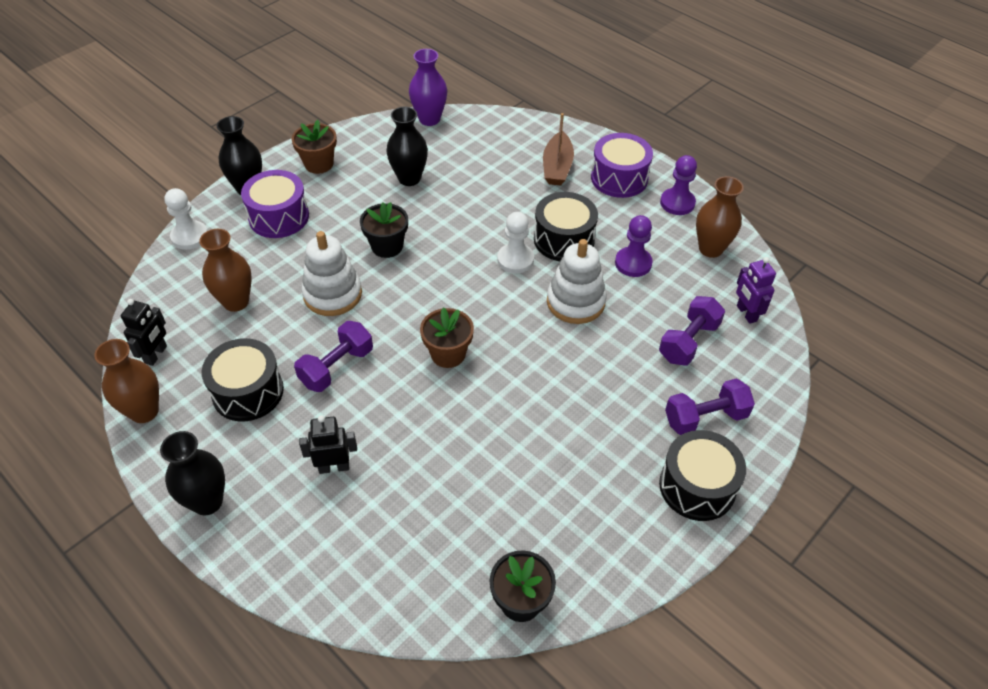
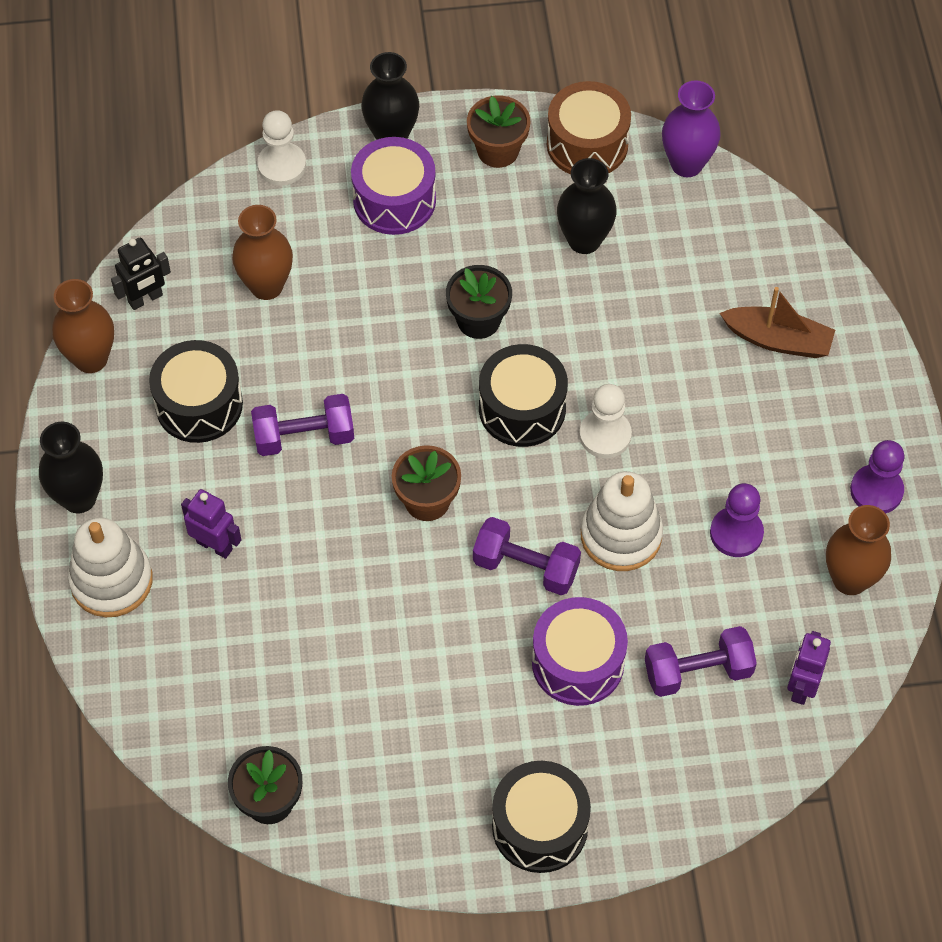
camera: 40 degrees right, 10 degrees up
black robot [299,415,357,474] -> purple robot [181,489,241,559]
white stacking toy [301,231,362,316] -> white stacking toy moved to [68,517,153,617]
black drum [534,192,598,261] -> black drum moved to [479,344,568,447]
brown boat [543,113,574,185] -> brown boat turned 120 degrees counterclockwise [720,287,835,358]
purple drum [591,133,653,198] -> purple drum moved to [532,597,628,706]
purple dumbbell [665,379,755,435] -> purple dumbbell moved to [473,517,581,595]
none -> brown drum [547,81,631,174]

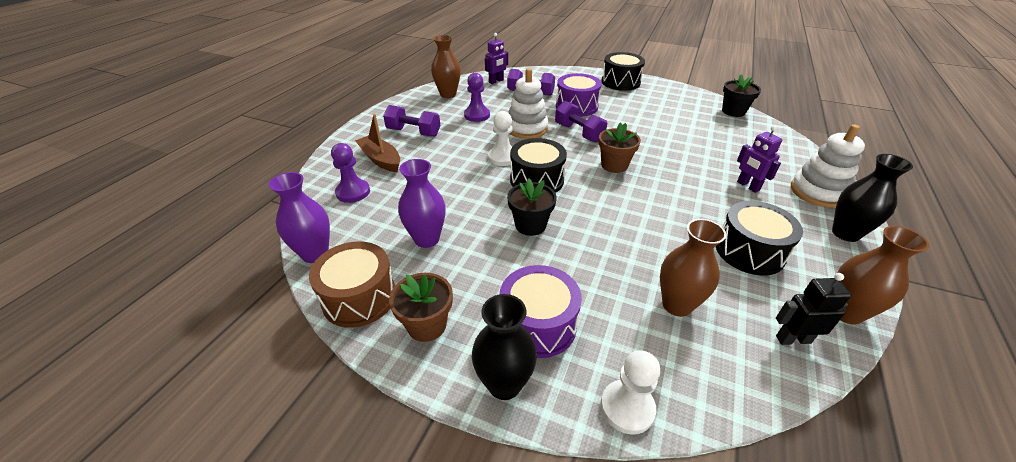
camera: 150 degrees left, 20 degrees down
purple dumbbell [251,394,354,456] -> purple dumbbell moved to [383,105,440,137]
black vase [557,158,617,254] -> purple vase [398,159,446,248]
purple pawn [850,440,904,513] -> purple pawn moved to [331,143,370,203]

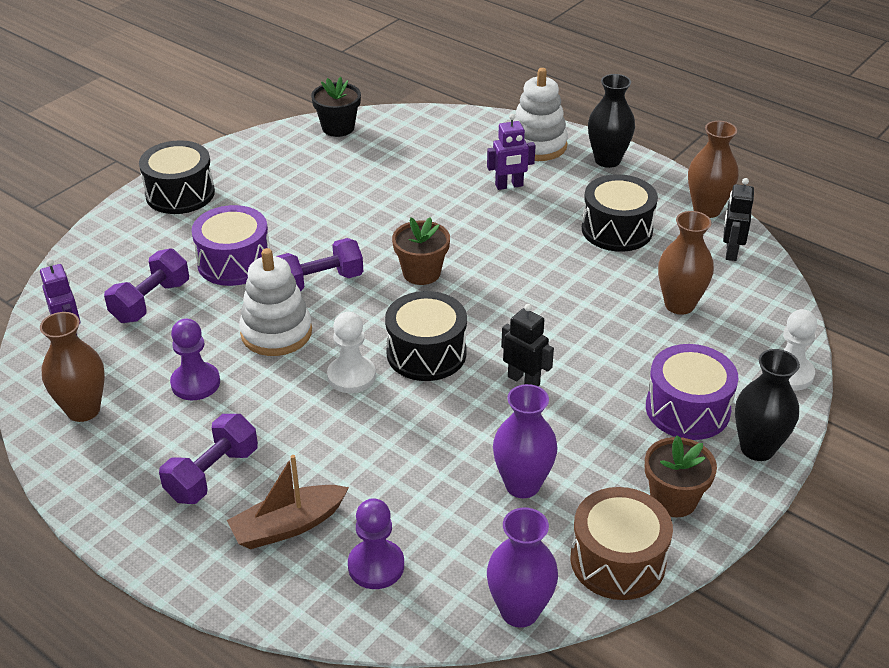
camera: 75 degrees left, 0 degrees up
black flower pot [507,178,557,236] -> black robot [501,304,554,386]

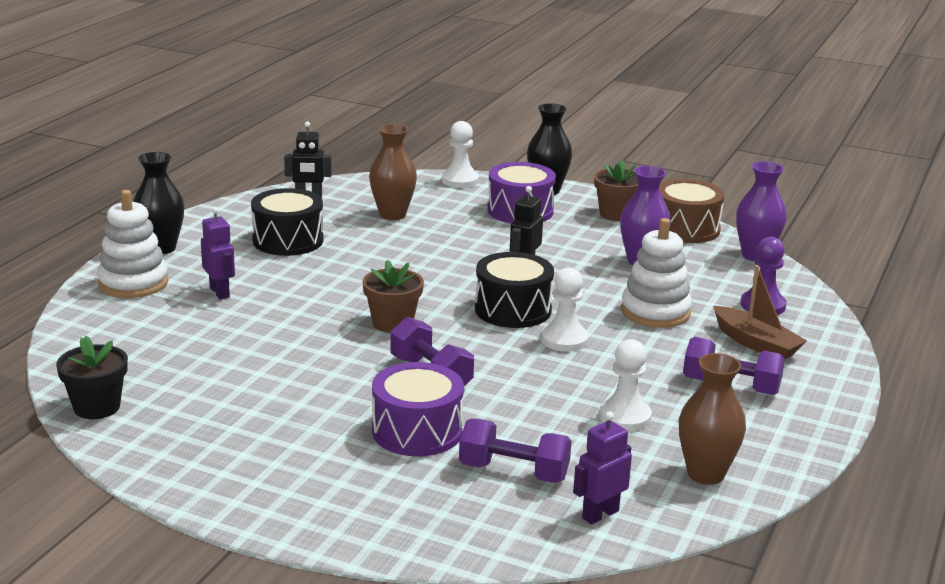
camera: 105 degrees left, 15 degrees down
black drum [139,140,215,214] -> none
purple pawn [170,319,220,400] -> white pawn [599,339,652,431]
white stacking toy [239,248,312,356] -> white stacking toy moved to [621,218,692,328]
brown vase [688,121,739,218] -> none

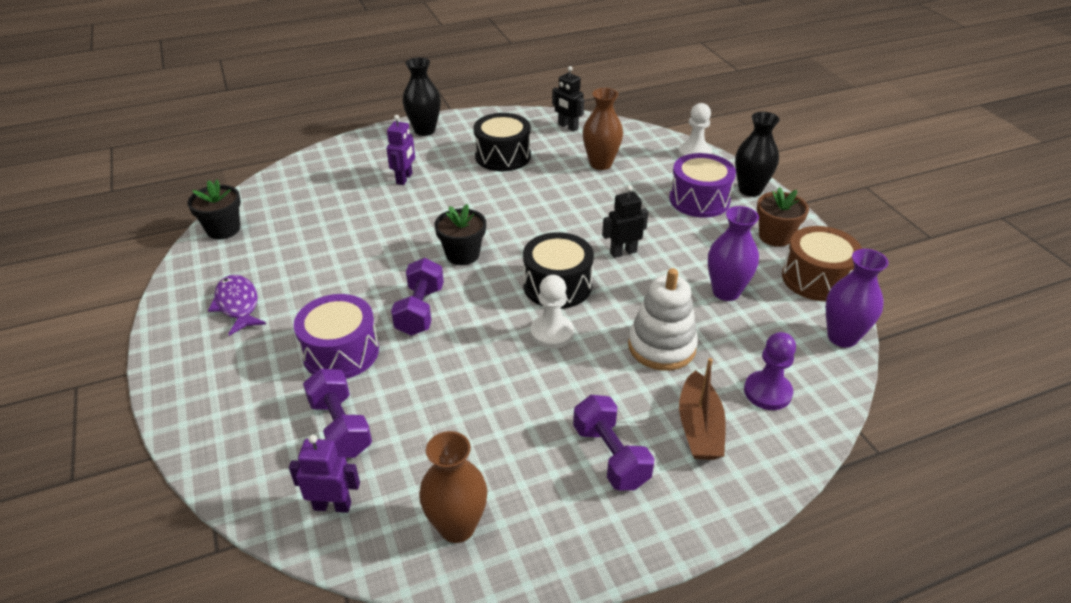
camera: 45 degrees right, 15 degrees up
white stacking toy [97,190,169,298] -> none
brown flower pot [363,260,424,333] -> black flower pot [434,204,486,265]
white pawn [599,339,652,431] -> none
none -> purple fish [208,275,266,336]

